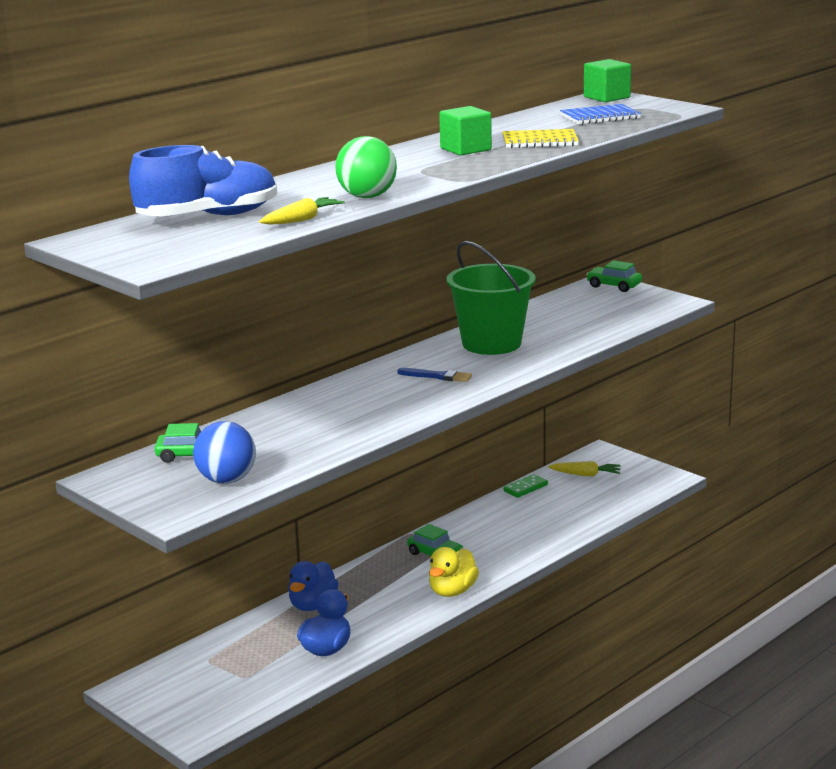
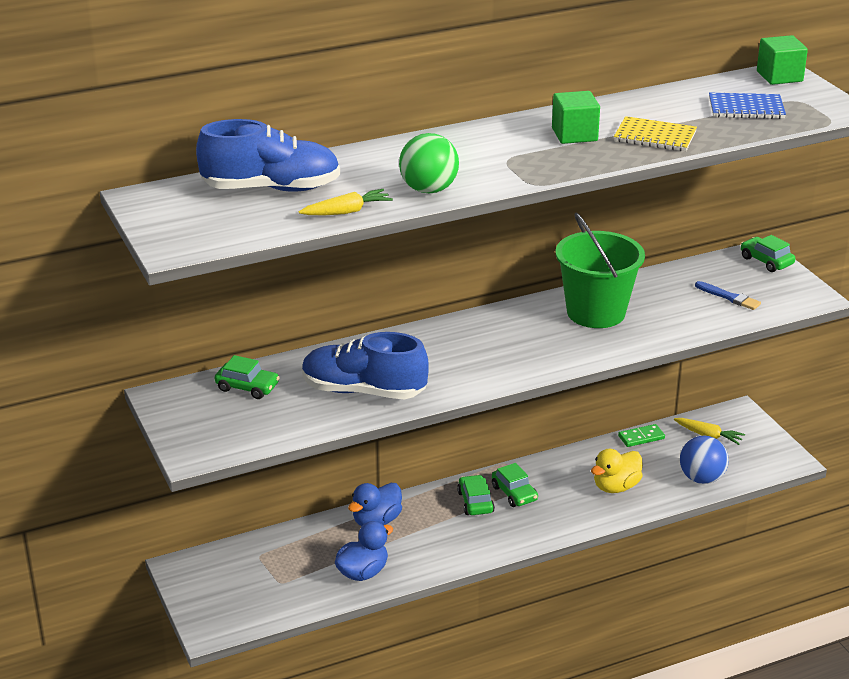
camera: 20 degrees right, 10 degrees up
blue ball [193,421,256,484] -> blue ball moved to [680,436,729,484]
blue brush [397,368,472,382] -> blue brush moved to [695,281,761,310]
yellow duck [429,547,479,597] -> yellow duck moved to [591,449,643,493]
none -> blue shoe [302,332,429,399]
none -> green car [457,475,495,515]

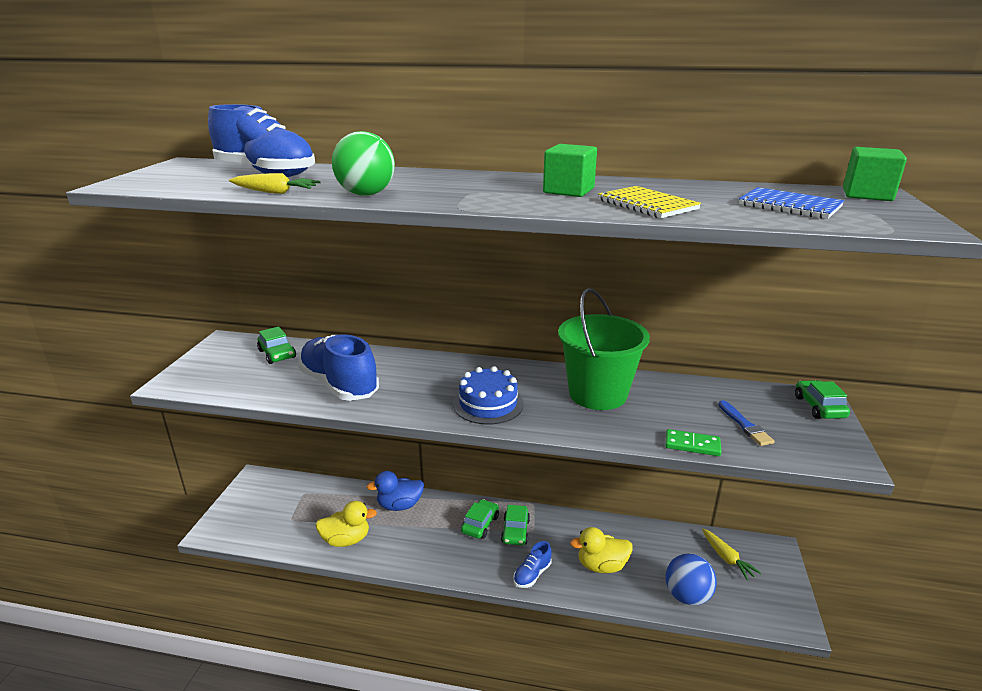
camera: 35 degrees right, 5 degrees down
blue duck [335,521,393,581] -> yellow duck [315,501,377,547]
green domino [618,424,665,447] -> green domino moved to [665,429,721,456]
none -> blue cake [453,366,524,425]
none -> blue shoe [513,541,552,588]

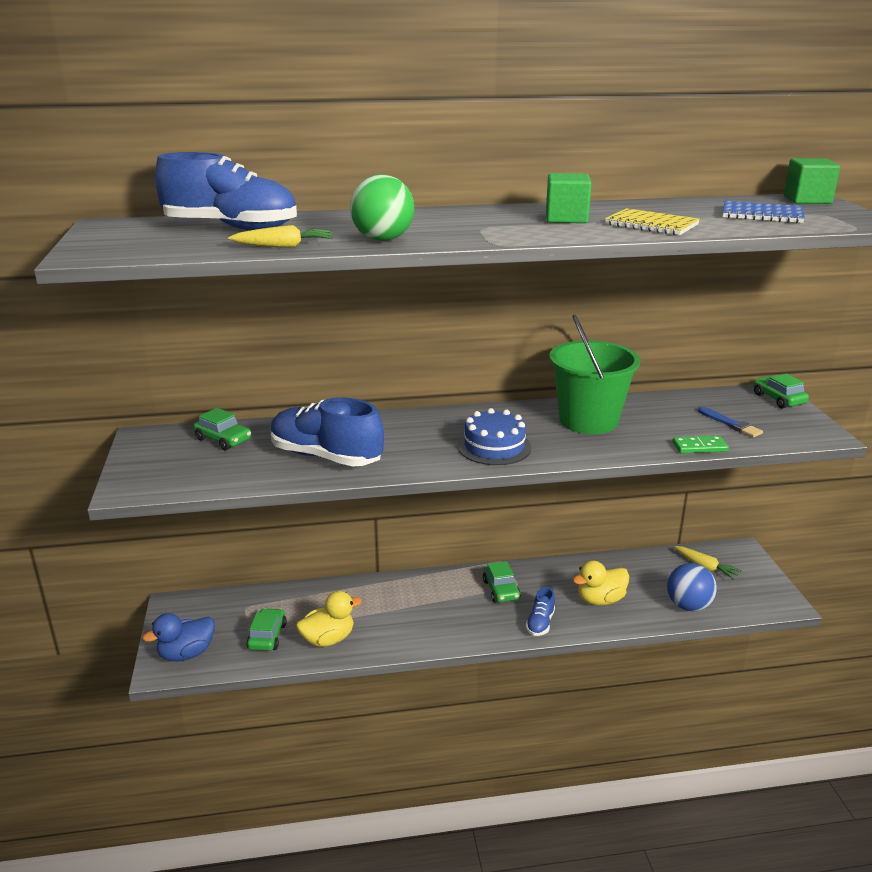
camera: 20 degrees left, 0 degrees up
blue duck [366,471,424,511] -> blue duck moved to [142,613,215,661]
green car [461,499,499,539] -> green car moved to [246,608,287,651]

